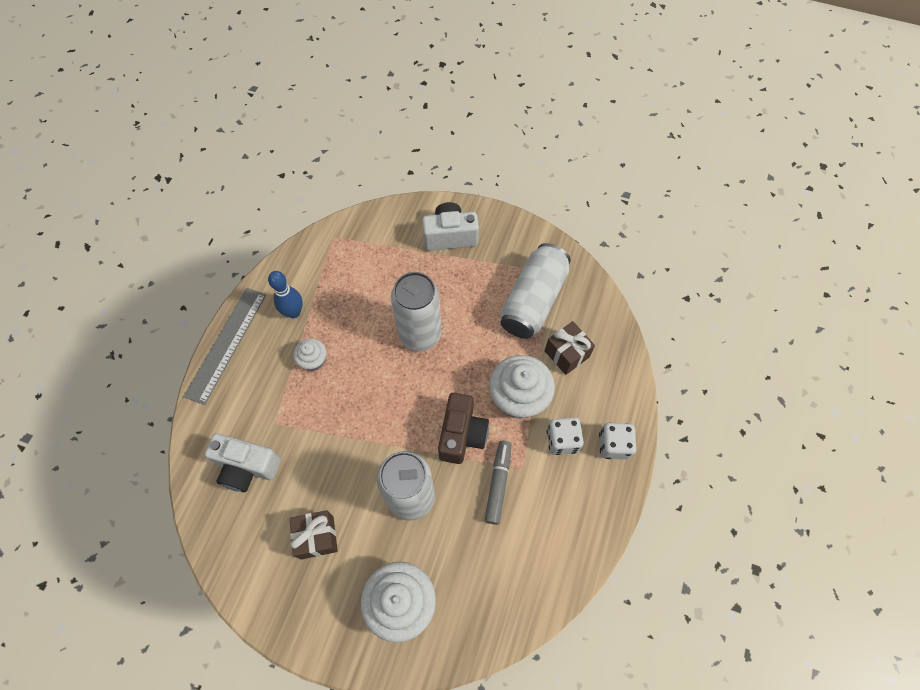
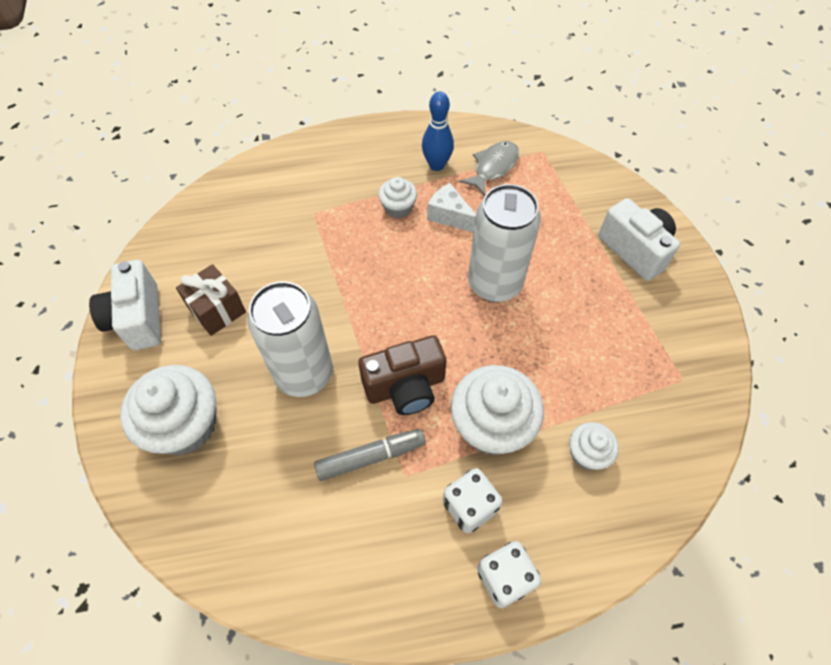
camera: 60 degrees right, 5 degrees down
grey ruler [184,288,266,405] -> none
white camera [205,434,281,492] -> white camera moved to [89,260,161,350]
white can [500,243,571,339] -> none
brown gift [545,321,595,375] -> white cupcake [569,422,619,470]
none -> white cheese [427,183,476,233]
none -> grey fish [459,141,519,196]

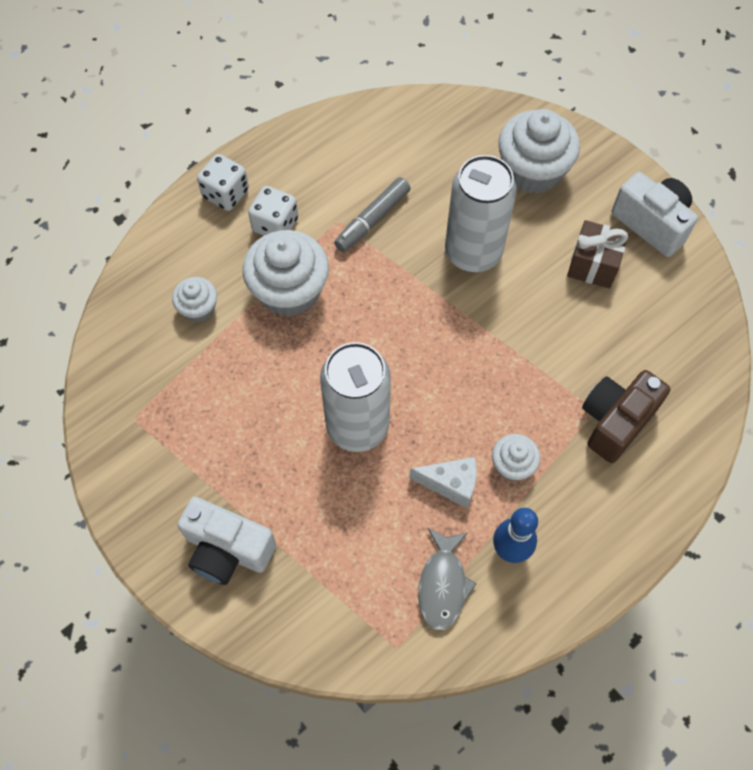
camera: 150 degrees right, 5 degrees up
brown camera [358,335,446,415] -> brown camera moved to [582,370,670,463]

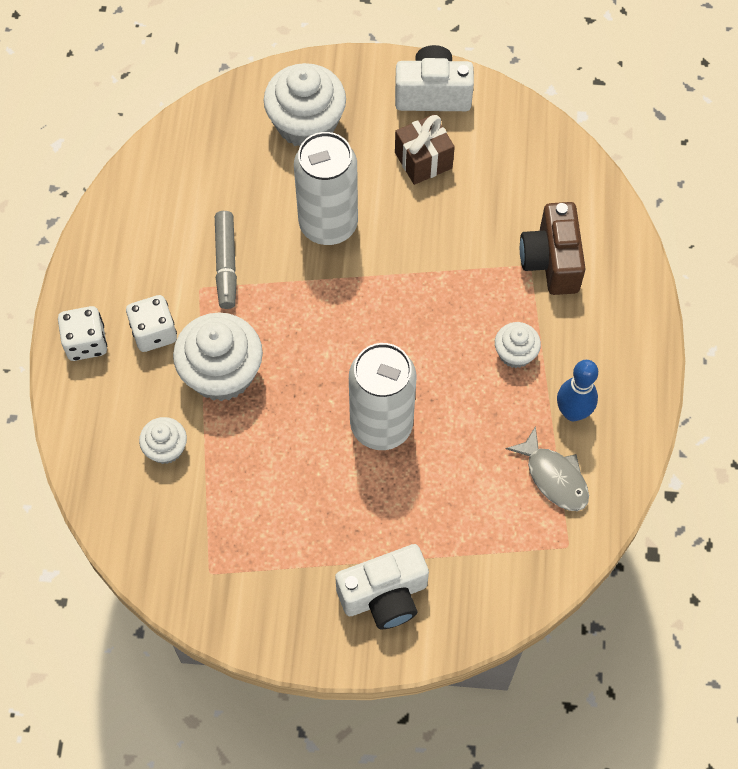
camera: 45 degrees left, 0 degrees up
white cheese [409,457,477,508] -> none

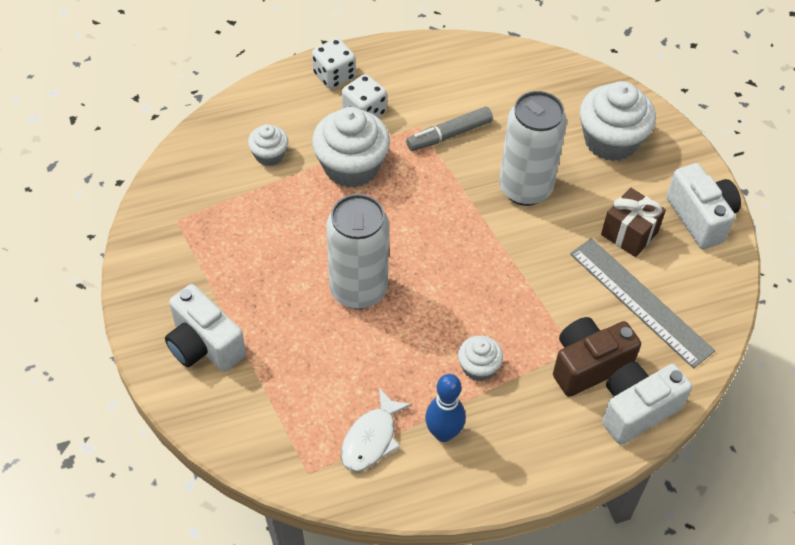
camera: 65 degrees right, 10 degrees down
grey fish [506,426,589,511] -> white fish [341,388,412,472]
none -> grey ruler [570,238,715,368]
none -> white camera [602,361,692,445]

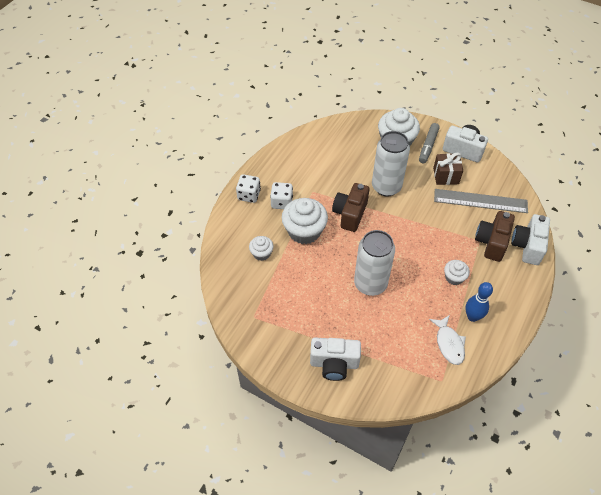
camera: 40 degrees left, 0 degrees up
grey marker [406,106,493,151] -> grey marker moved to [419,123,440,163]
none -> brown camera [332,183,369,232]

